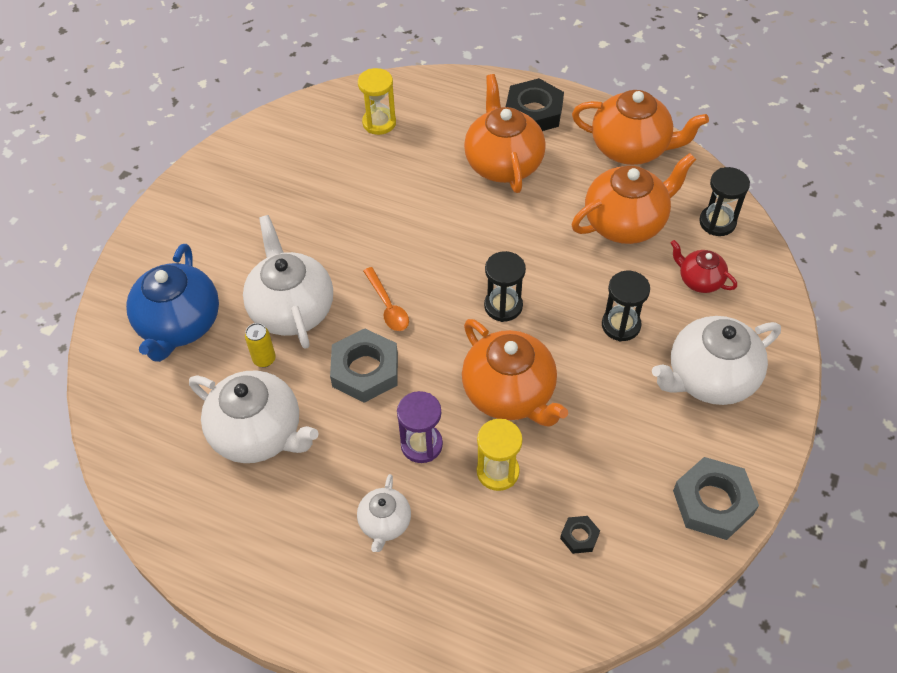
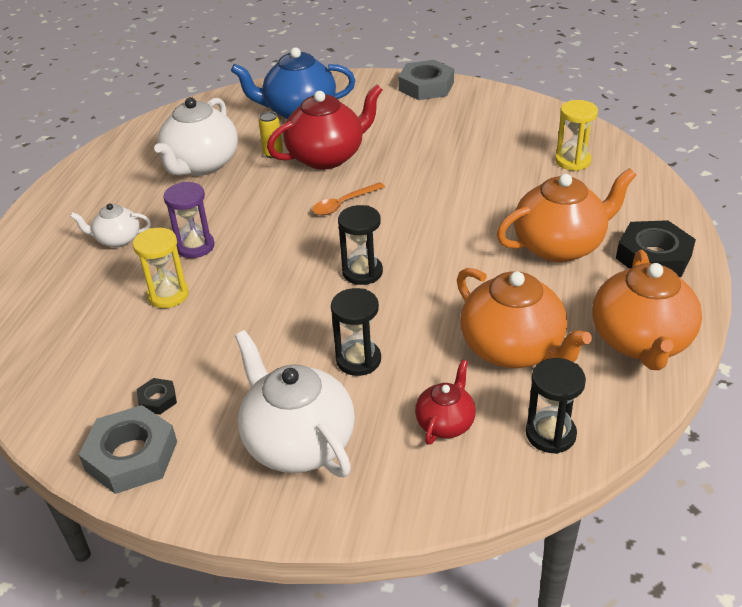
camera: 80 degrees right, 15 degrees down
white teapot [243,215,333,349] -> red teapot [267,84,383,169]
grey nut [330,328,398,403] -> grey nut moved to [398,60,454,100]
orange teapot [462,319,568,427] -> none
black nut [560,516,600,554] -> black nut moved to [137,378,177,415]

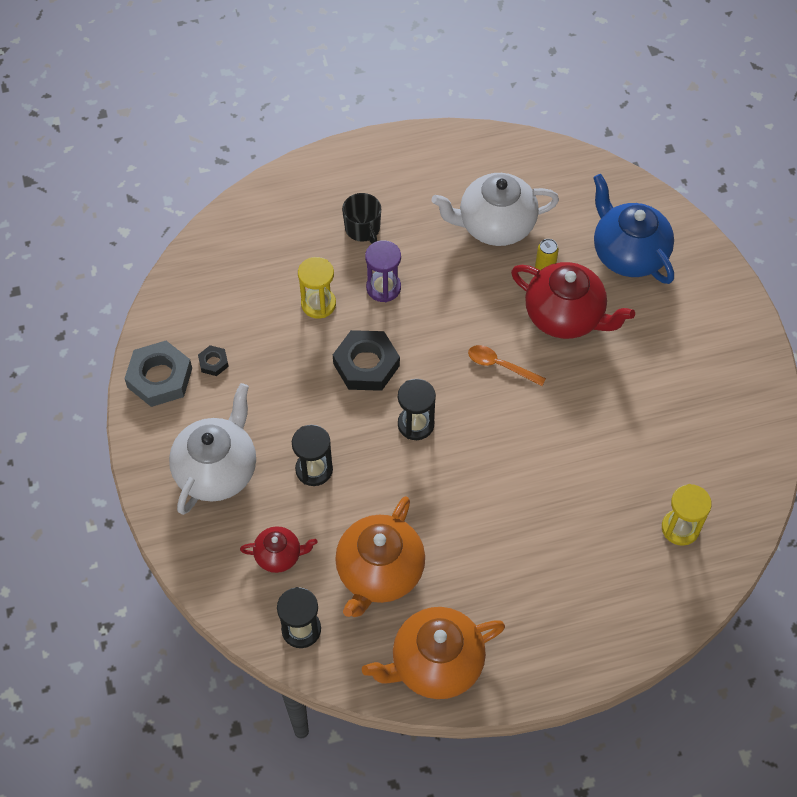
camera: 60 degrees right, 20 degrees up
white teapot [70,203,151,248] -> black mug [342,193,381,243]
grey nut [398,60,454,100] -> none
orange teapot [497,168,636,262] -> none
black nut [616,220,696,277] -> black nut moved to [333,330,400,391]

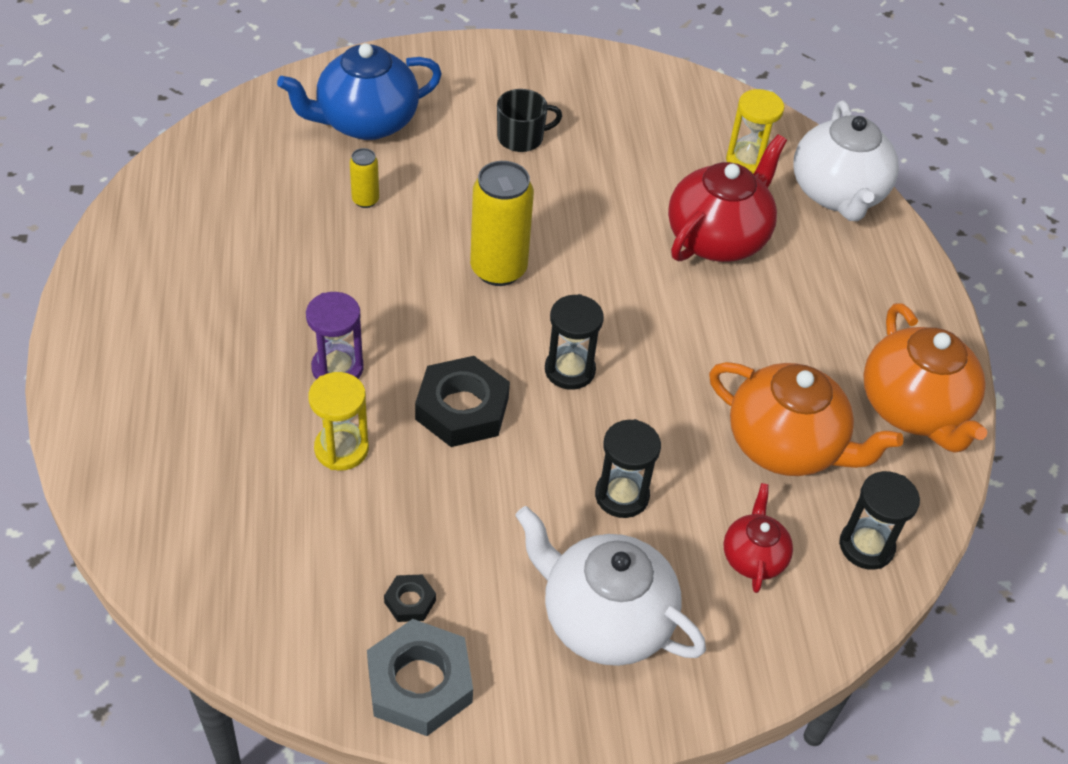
camera: 85 degrees left, 10 degrees down
black mug [342,193,381,243] -> black mug moved to [497,89,562,152]
white teapot [432,173,559,246] -> white teapot moved to [794,101,899,221]
orange spoon [468,345,546,386] -> yellow can [470,161,534,286]
red teapot [511,262,635,339] -> red teapot moved to [668,134,787,262]

